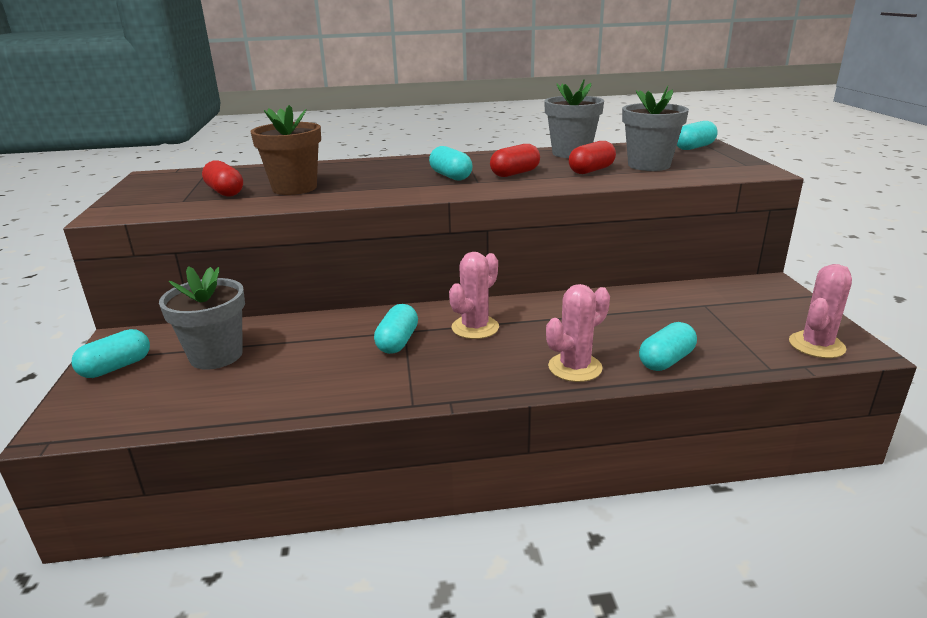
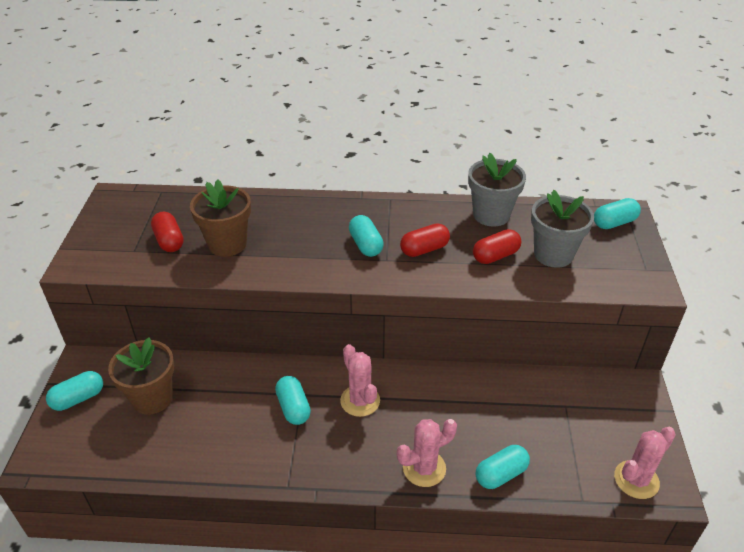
camera: 10 degrees right, 15 degrees up
grey flower pot [159,266,245,370] -> brown flower pot [108,337,174,415]
turquoise capsule [374,304,418,354] -> turquoise capsule turned 45 degrees counterclockwise [275,376,311,425]
pink cactus [449,252,499,339] -> pink cactus turned 75 degrees counterclockwise [340,344,380,417]

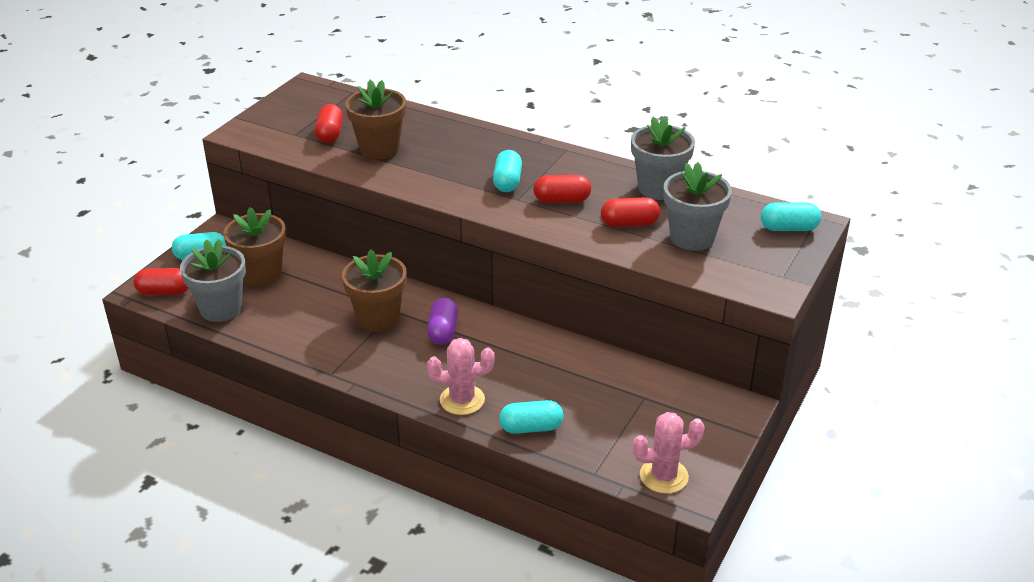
camera: 25 degrees right, 5 degrees down
turquoise capsule [275,376,311,425] -> brown flower pot [342,249,407,332]
pink cactus [340,344,380,417] -> purple capsule [427,298,458,345]
none -> red capsule [133,268,189,295]
none -> grey flower pot [180,239,246,322]

